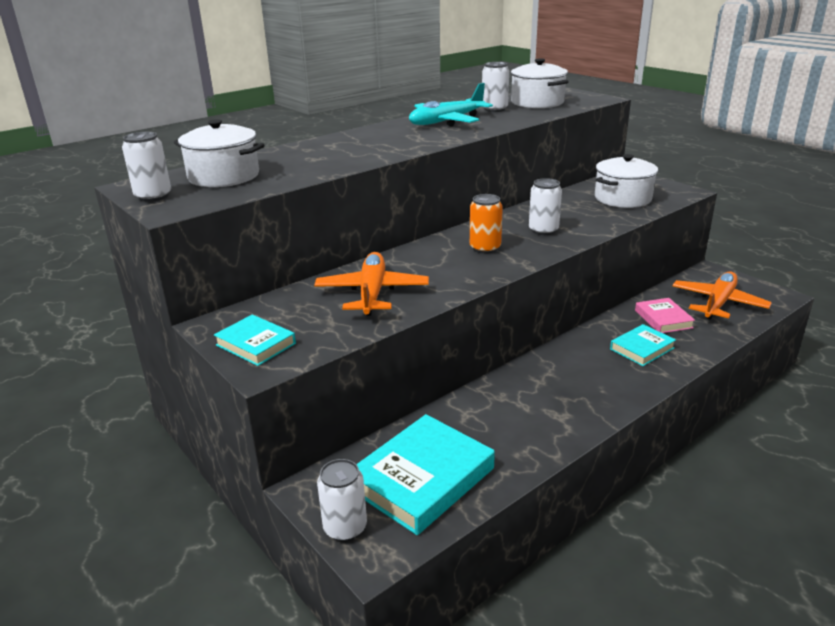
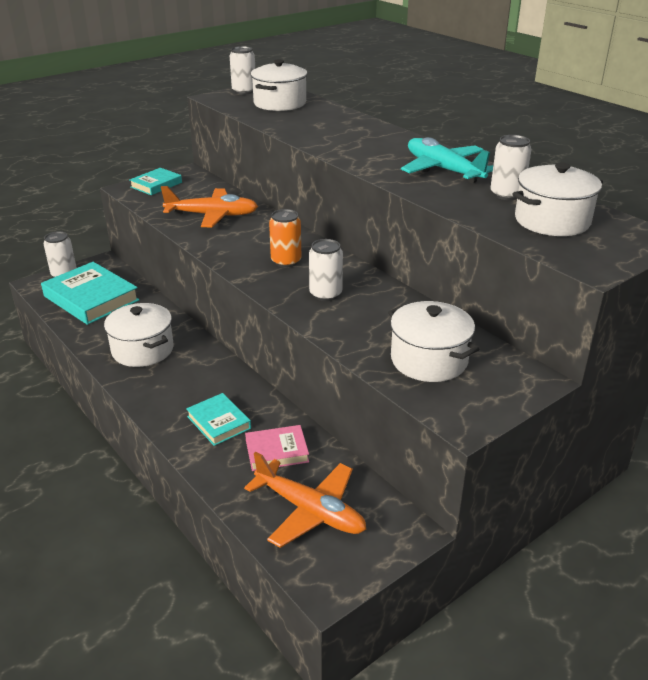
camera: 90 degrees right, 5 degrees up
none -> white pot [104,303,174,367]

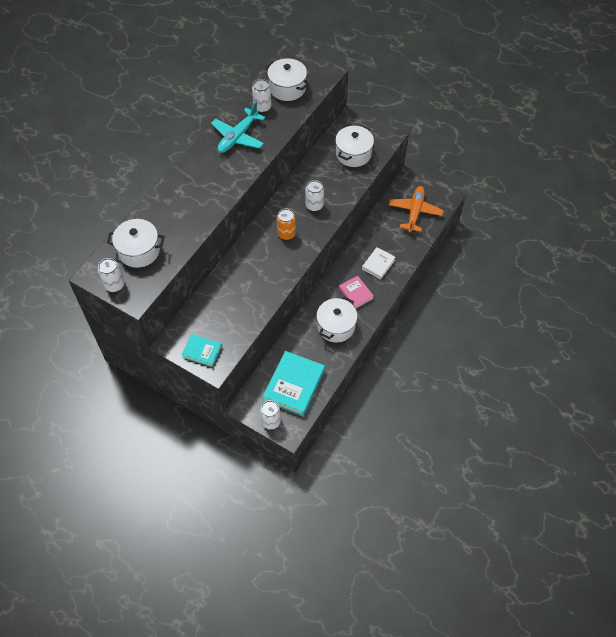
camera: 110 degrees left, 25 degrees up
orange plane [161,186,258,227] -> none
turquoise book [186,393,251,446] -> white book [362,247,395,280]
pink book [245,425,309,471] -> pink book moved to [339,276,374,309]

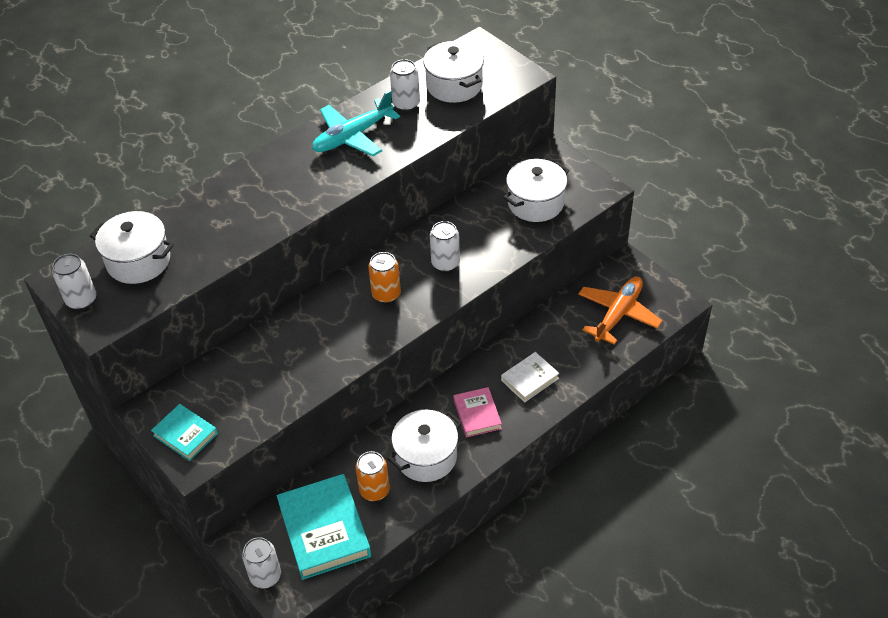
camera: 20 degrees right, 10 degrees down
turquoise book [263,351,325,417] -> turquoise book turned 60 degrees counterclockwise [277,474,371,580]
none -> orange can [355,451,390,501]

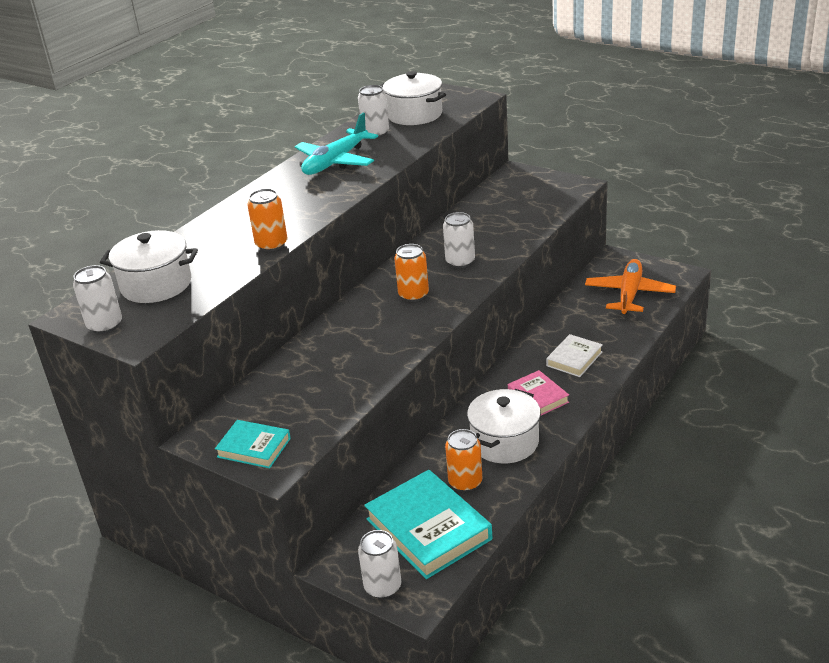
camera: 15 degrees left, 15 degrees down
white pot [503,159,569,222] -> none
none -> orange can [247,189,288,252]

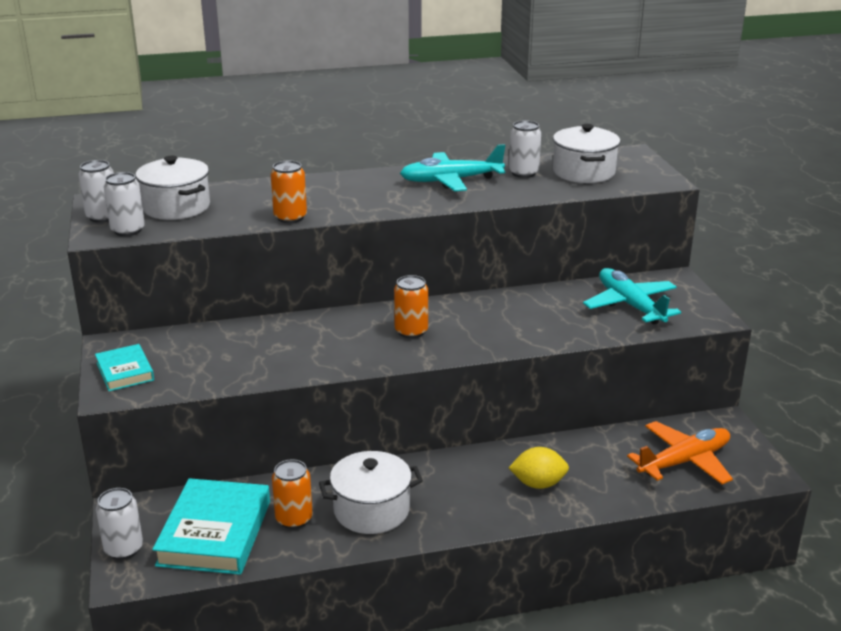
camera: 40 degrees right, 5 degrees down
white can [443,212,475,268] -> white can moved to [104,172,145,236]
pink book [508,370,569,415] -> none
white book [546,334,603,377] -> yellow lemon [509,447,569,489]
none -> turquoise plane [583,268,681,324]

